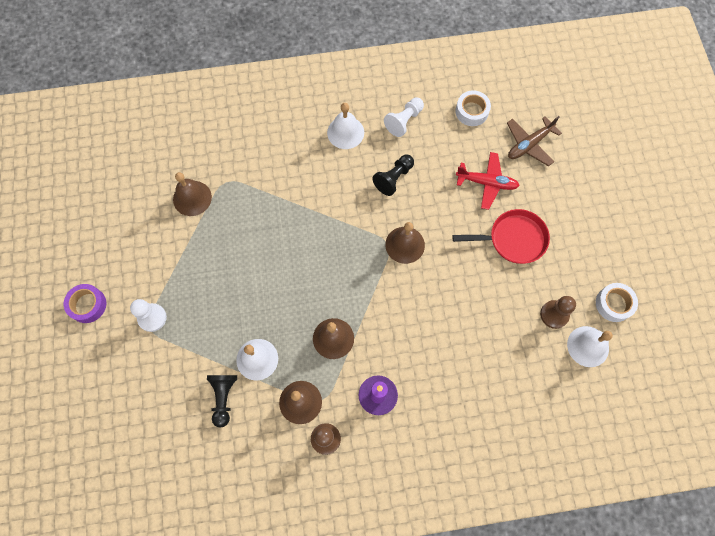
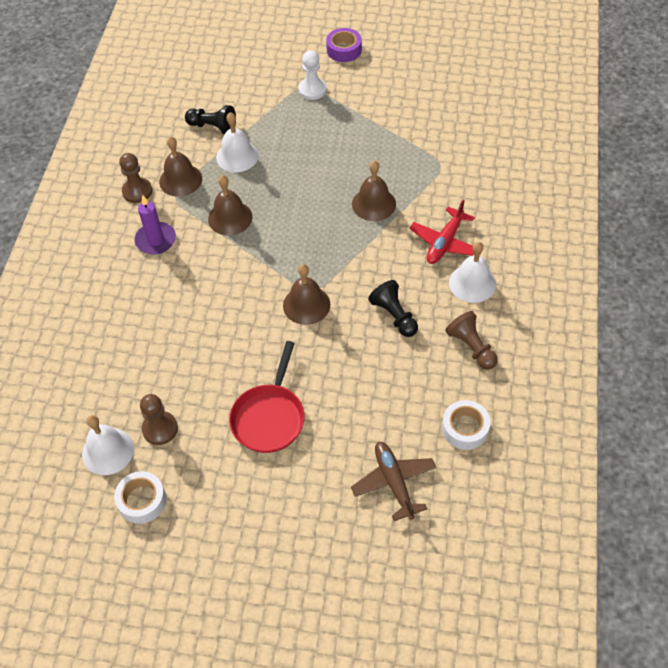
camera: 110 degrees right, 15 degrees down
brown bell [173,172,212,216] -> brown bell moved to [352,160,396,221]
white pawn [384,97,424,137] -> brown pawn [445,311,498,370]
red plane [456,152,520,210] -> red plane moved to [409,200,475,264]

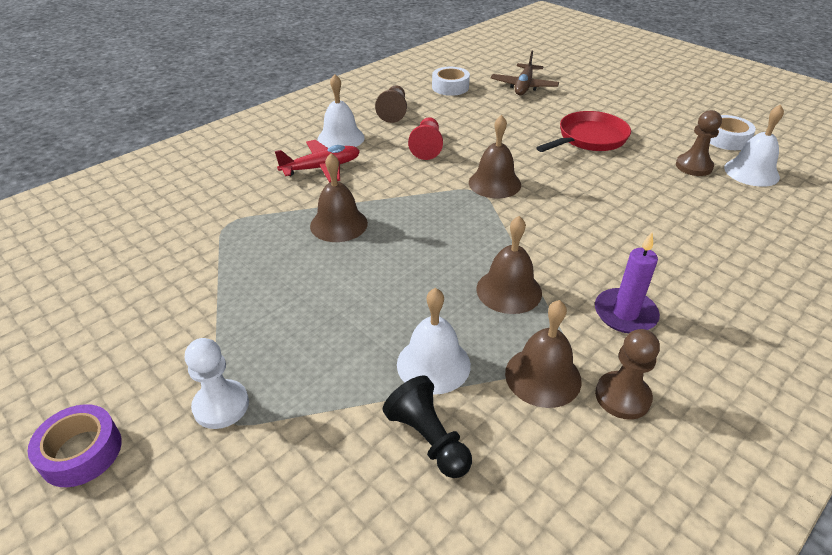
camera: 145 degrees left, 15 degrees down
black pawn [368,280,418,337] -> red pawn [408,117,443,160]

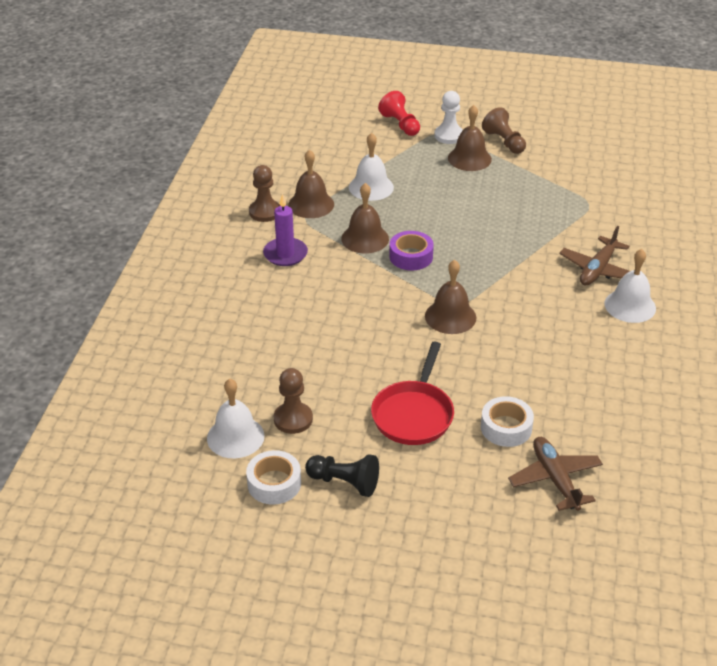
camera: 145 degrees right, 0 degrees up
purple tape [27,404,122,487] -> purple tape moved to [389,231,434,270]
red plane [275,140,360,183] -> brown plane [559,226,630,286]
brown bell [310,153,368,242] -> brown bell moved to [448,105,492,171]
brown pawn [375,85,407,123] -> brown pawn moved to [482,107,526,154]
black pawn [383,376,472,478] -> black pawn moved to [305,454,379,497]
red pawn [408,117,443,160] -> red pawn moved to [378,91,420,136]
white tape [432,67,470,96] -> white tape moved to [481,396,534,447]

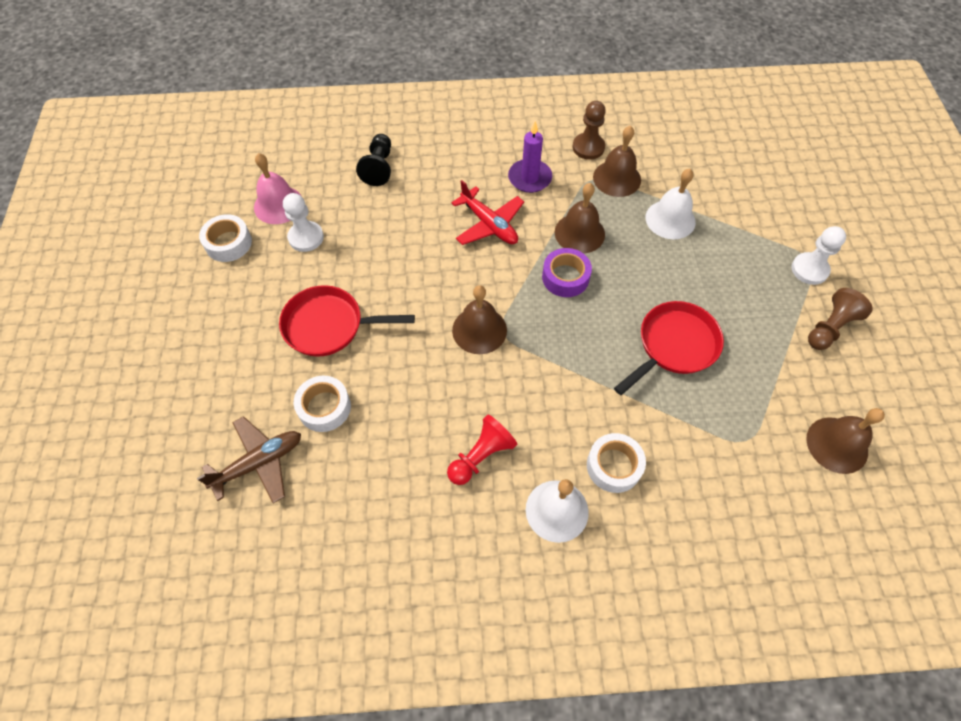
camera: 75 degrees right, 20 degrees up
white bell [207,379,265,458] -> pink bell [254,153,301,224]
brown pawn [274,368,313,434] -> white pawn [283,193,324,252]
black pawn [305,454,379,497] -> black pawn moved to [356,134,391,186]
red pawn [378,91,420,136] -> red pawn moved to [447,414,517,485]
brown bell [448,105,492,171] -> brown bell moved to [807,408,885,474]
brown plane [559,226,630,286] -> white tape [587,433,646,493]
none -> red plane [451,180,524,245]
none -> red pan [614,301,724,395]

